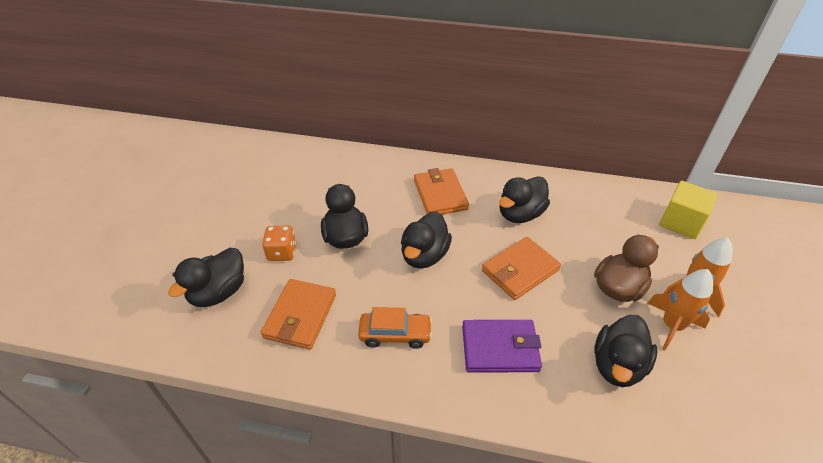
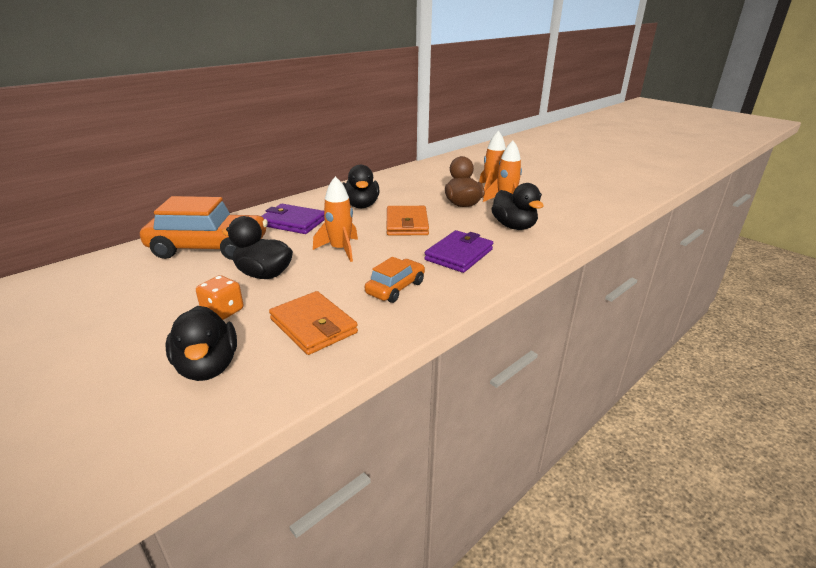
camera: 55 degrees left, 15 degrees down
black duck [401,211,452,269] -> orange rocket [313,176,358,262]
orange wallet [414,168,469,215] -> purple wallet [262,204,325,234]
yellow cube [659,181,718,239] -> none
none -> orange car [140,196,268,260]

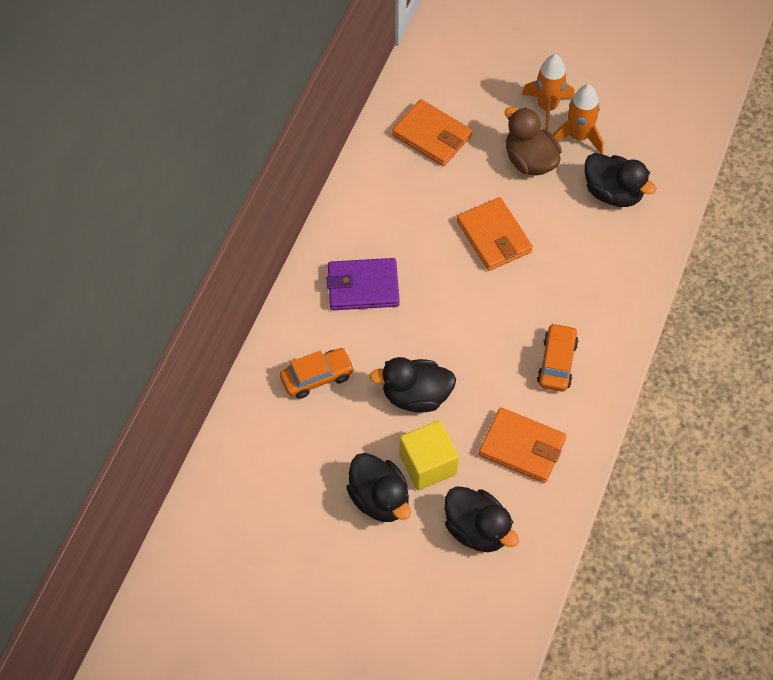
camera: 25 degrees left, 30 degrees up
orange car [140,196,268,260] -> orange car [280,348,355,399], size x0.53
orange dice [196,275,244,320] -> yellow cube [399,420,459,490]
orange rocket [313,176,358,262] -> none
black duck [342,165,380,208] -> black duck moved to [346,453,411,522]
purple wallet [424,230,493,273] -> none
none -> orange wallet [392,99,472,166]

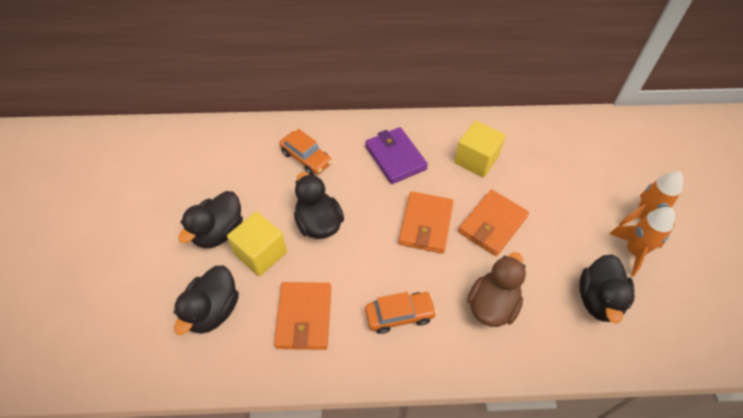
camera: 65 degrees right, 5 degrees down
orange wallet [392,99,472,166] -> orange wallet moved to [399,191,454,254]
brown duck [505,107,562,176] -> brown duck moved to [467,252,526,327]
none -> yellow cube [454,121,506,177]

